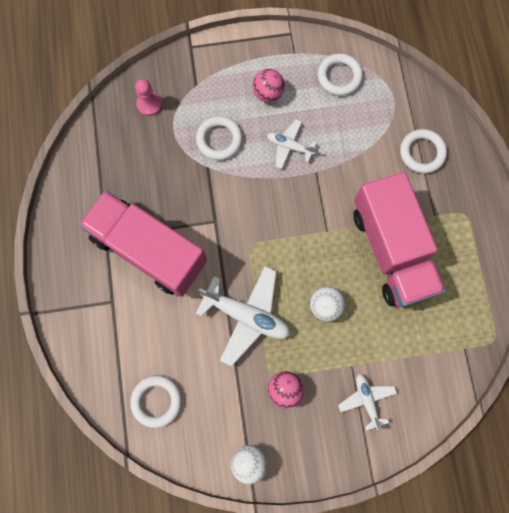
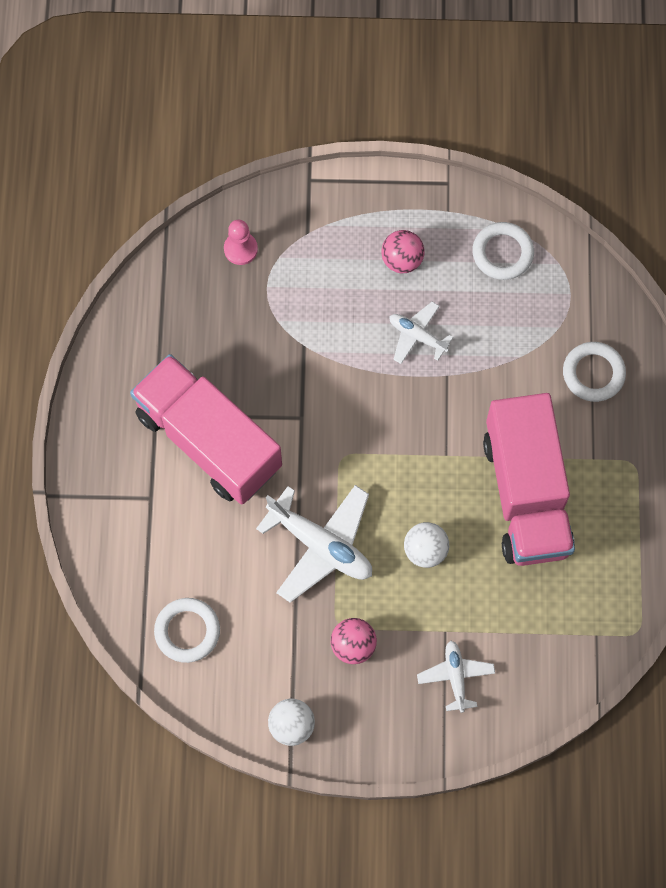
camera: 10 degrees right, 5 degrees down
white ring [196,116,243,160] -> none

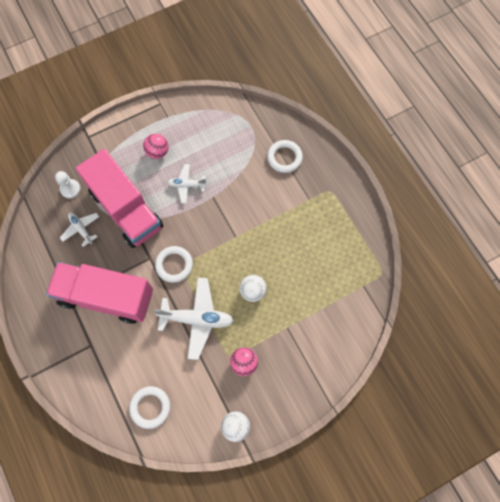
camera: 30 degrees left, 0 degrees up
pink pawn [224,220,258,265] -> white pawn [55,171,81,198]
white plane [417,641,495,713] -> white plane moved to [60,213,99,247]
white ring [472,222,534,280] -> white ring moved to [155,246,193,283]
pink truck [483,393,575,566] -> pink truck moved to [76,149,163,248]

